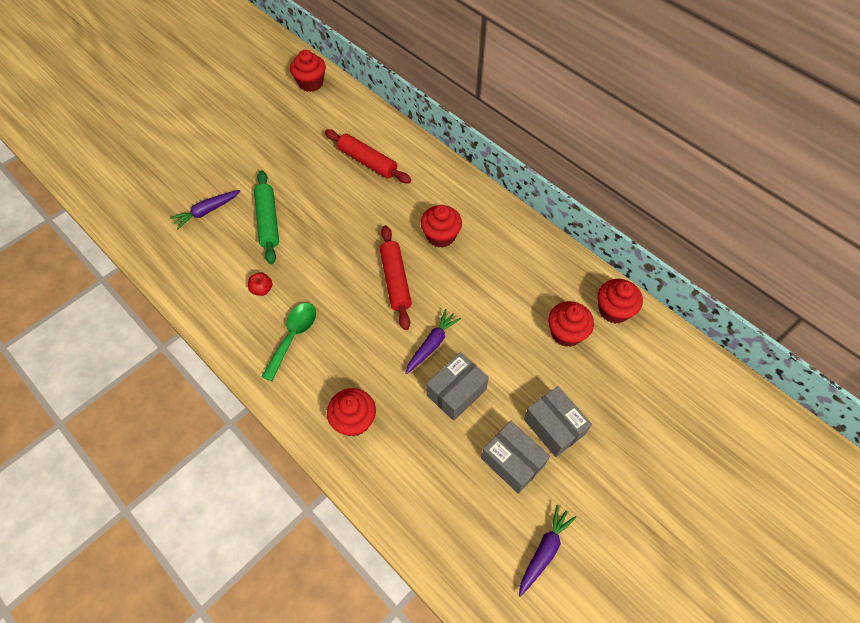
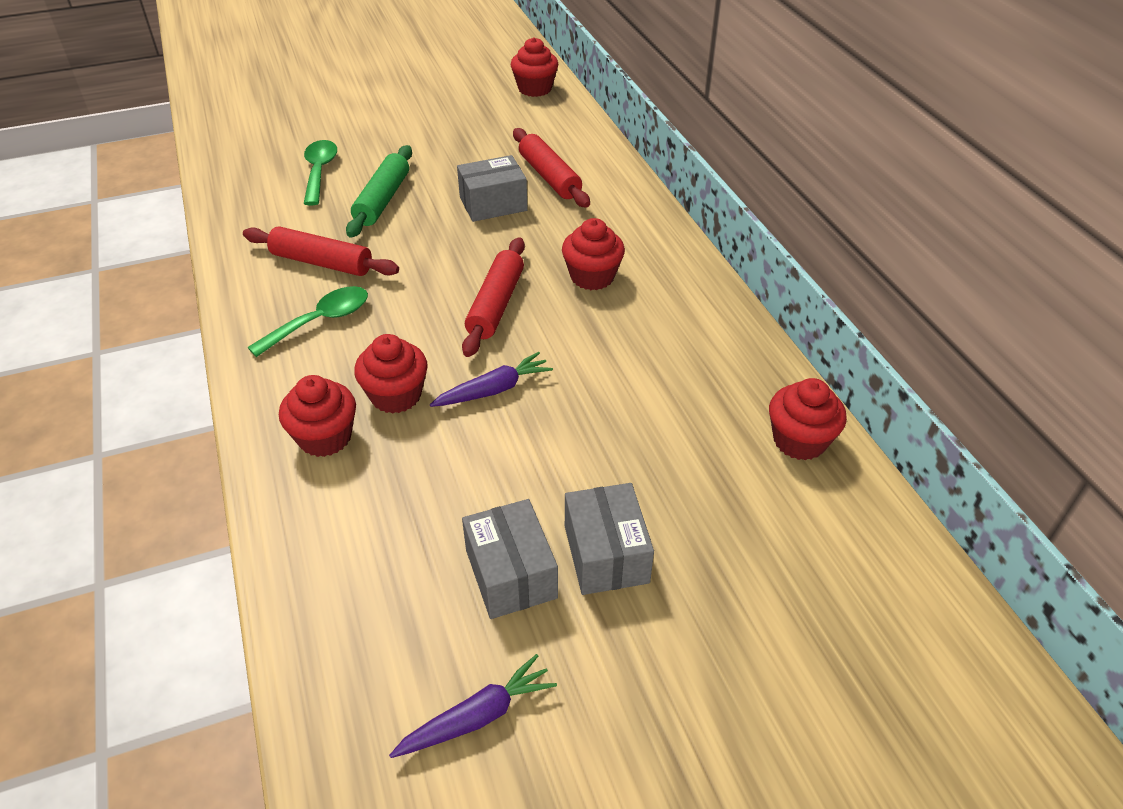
camera: 25 degrees right, 15 degrees down
purple carrot [170,190,240,229] -> green spoon [304,140,337,206]
red apple [248,272,273,296] -> red rolling pin [243,226,399,276]
grey box [426,352,489,421] -> grey box moved to [457,155,528,222]
red cupcake [548,301,594,347] -> red cupcake moved to [354,334,428,414]

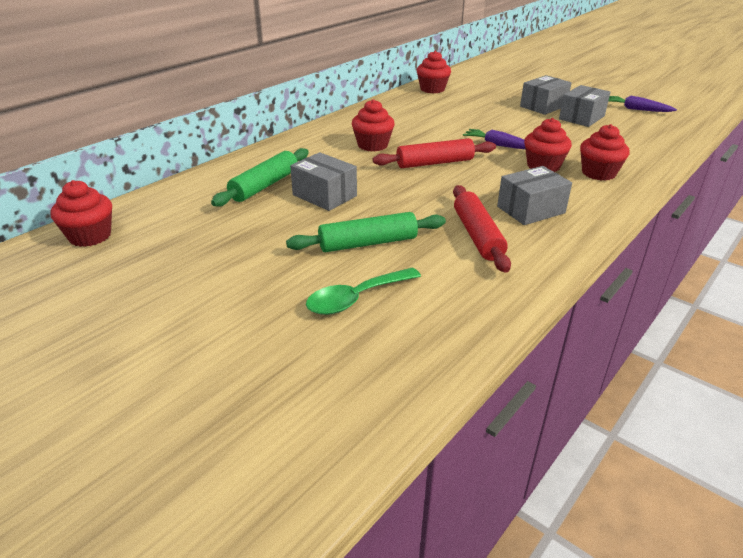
camera: 120 degrees left, 10 degrees down
green spoon [247,286,368,357] -> grey box [497,166,572,225]
red rolling pin [513,128,590,208] -> green rolling pin [211,148,309,207]

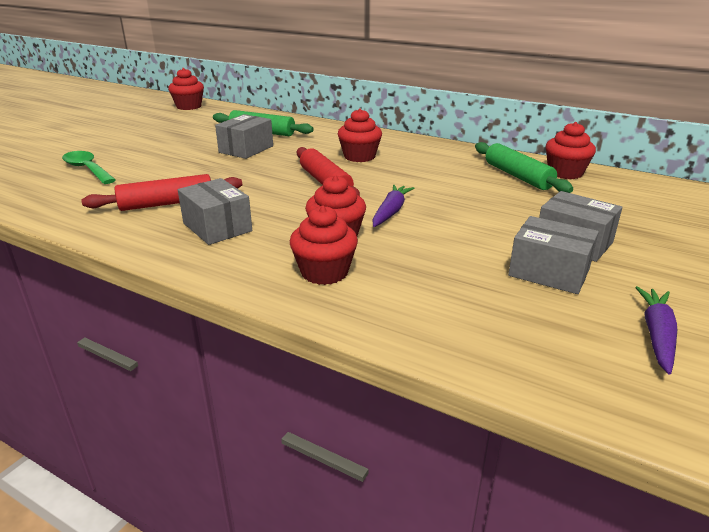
camera: 80 degrees right, 5 degrees down
green rolling pin [286,212,446,252] -> green rolling pin moved to [475,142,573,193]

